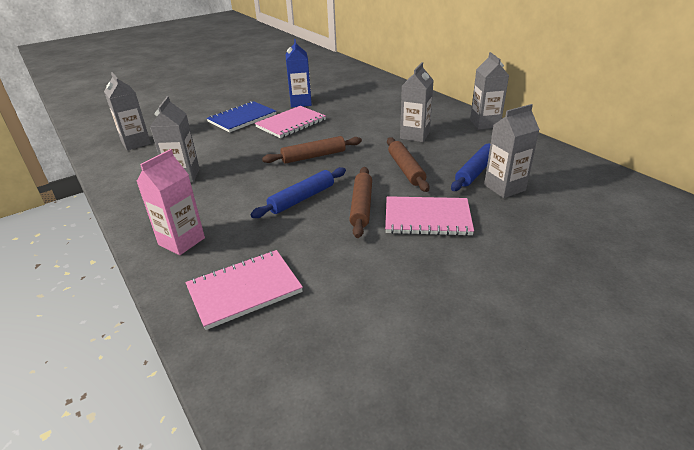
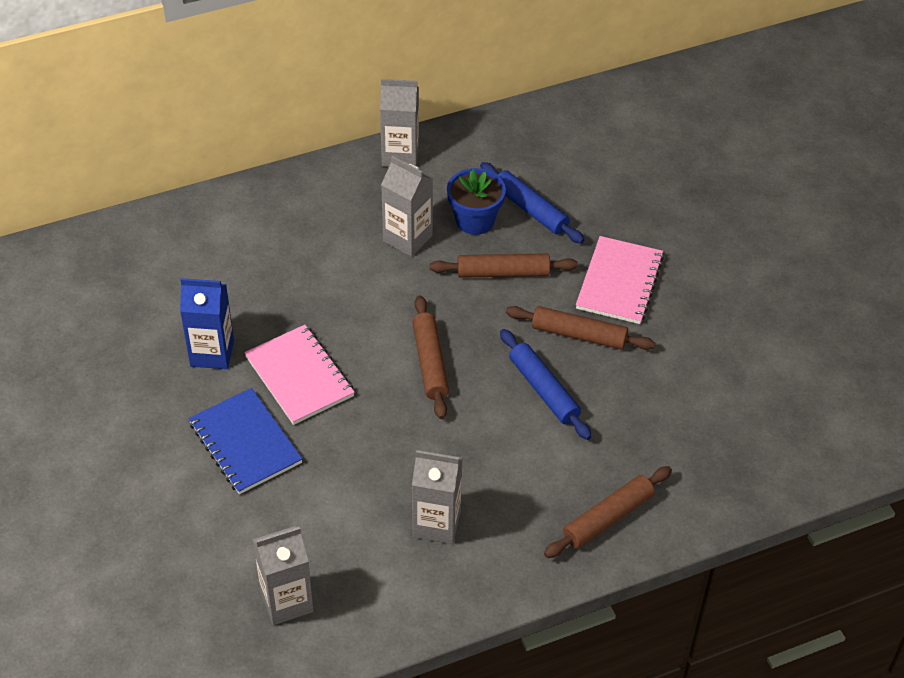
camera: 80 degrees left, 15 degrees up
pink carton [136,149,205,255] -> brown rolling pin [544,466,672,558]
pink notebook [185,250,303,330] -> none
grey carton [484,104,540,198] -> none
none -> blue flower pot [447,168,506,235]

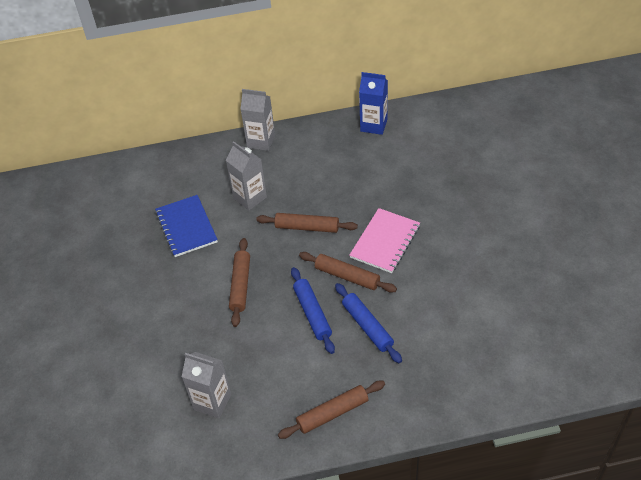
camera: 15 degrees right, 0 degrees up
blue carton [180,278,234,369] -> blue carton moved to [359,72,388,135]
blue notebook [189,388,303,494] -> blue notebook moved to [155,195,218,257]
pink notebook [244,325,355,425] -> none
grey carton [252,526,314,625] -> none
blue flower pot [447,168,506,235] -> none
blue rolling pin [480,162,584,244] -> blue rolling pin moved to [335,283,402,363]

